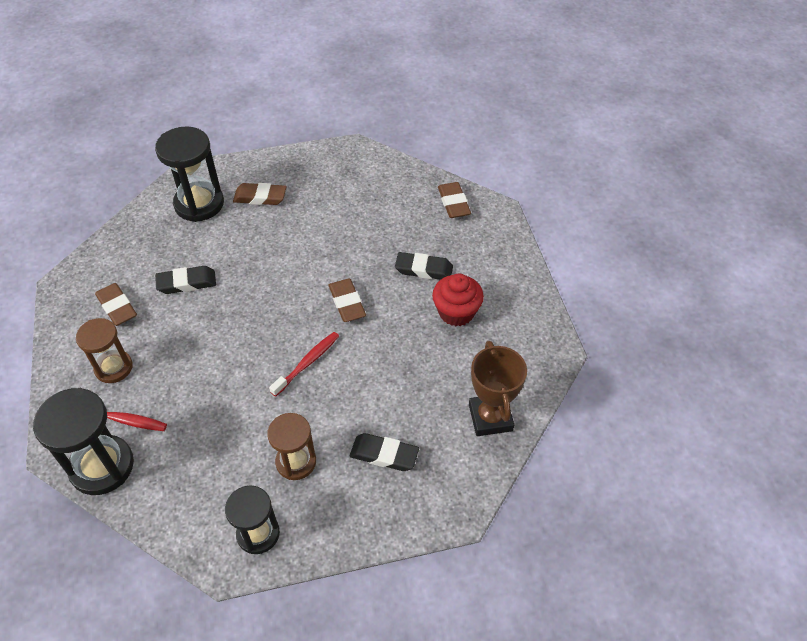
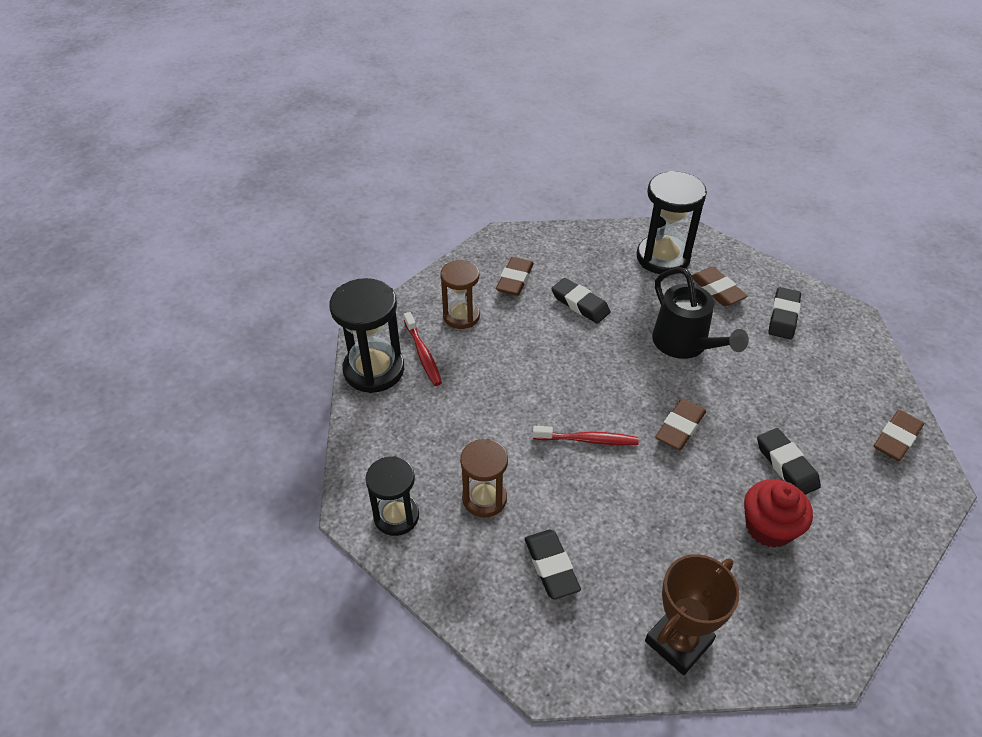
camera: 55 degrees right, 5 degrees down
none -> black watering can [652,267,749,359]
none -> black eraser [768,287,801,339]

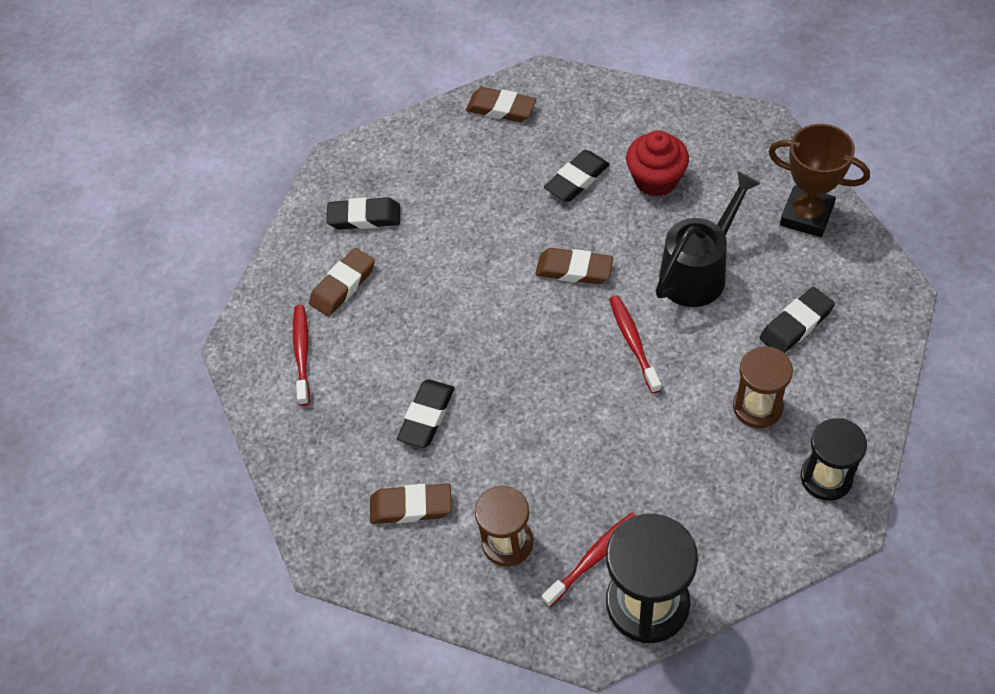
camera: 105 degrees left, 10 degrees up
black hourglass [636,171,707,274] -> red toothbrush [293,305,310,406]
black watering can [652,267,749,359] -> black watering can moved to [656,171,761,307]

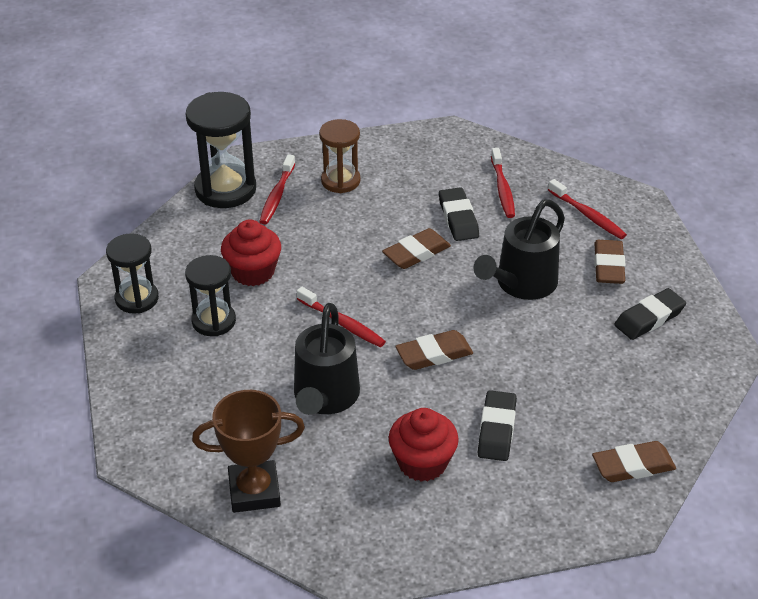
camera: 140 degrees right, 15 degrees down
brown eraser [370,483,452,524] -> brown eraser moved to [382,228,451,269]
brown hourglass [733,346,793,428] -> black hourglass [185,255,236,336]
black eraser [760,287,835,353] -> none
none -> red cupcake [221,219,281,286]
none -> black watering can [474,199,565,300]
none -> red toothbrush [491,148,515,218]

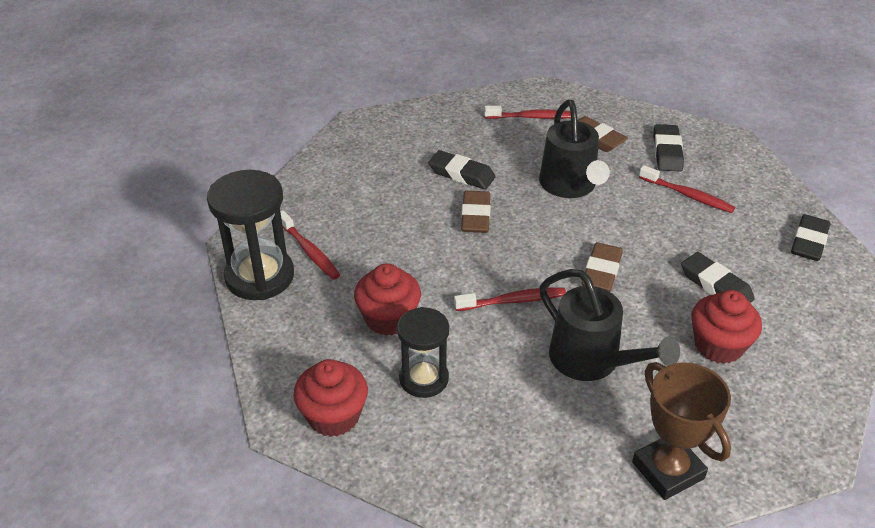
camera: 50 degrees left, 0 degrees up
black hourglass [106,233,159,314] -> red cupcake [293,359,368,437]
brown trophy [192,390,305,513] -> brown trophy turned 60 degrees counterclockwise [632,362,731,500]
brown hourglass [319,119,360,193] -> none
red toothbrush [491,148,515,218] -> red toothbrush moved to [639,165,735,213]
brown eraser [592,441,676,482] -> black eraser [791,214,831,261]

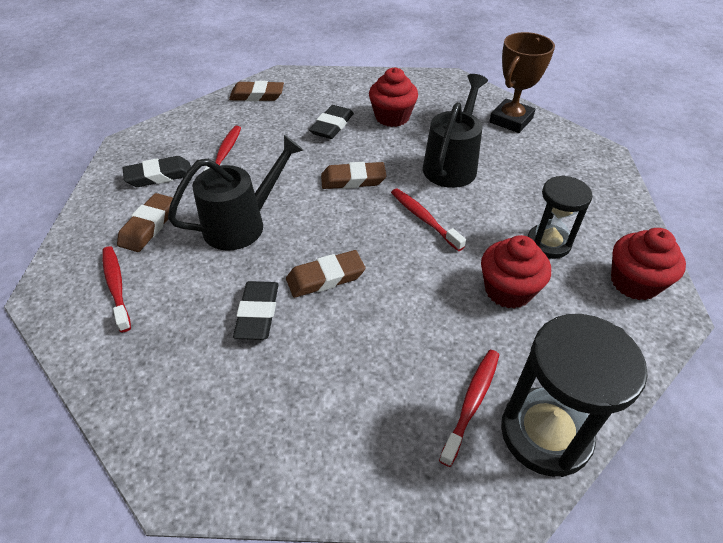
camera: 115 degrees left, 5 degrees up
black eraser [791,214,831,261] -> brown eraser [229,81,284,101]

